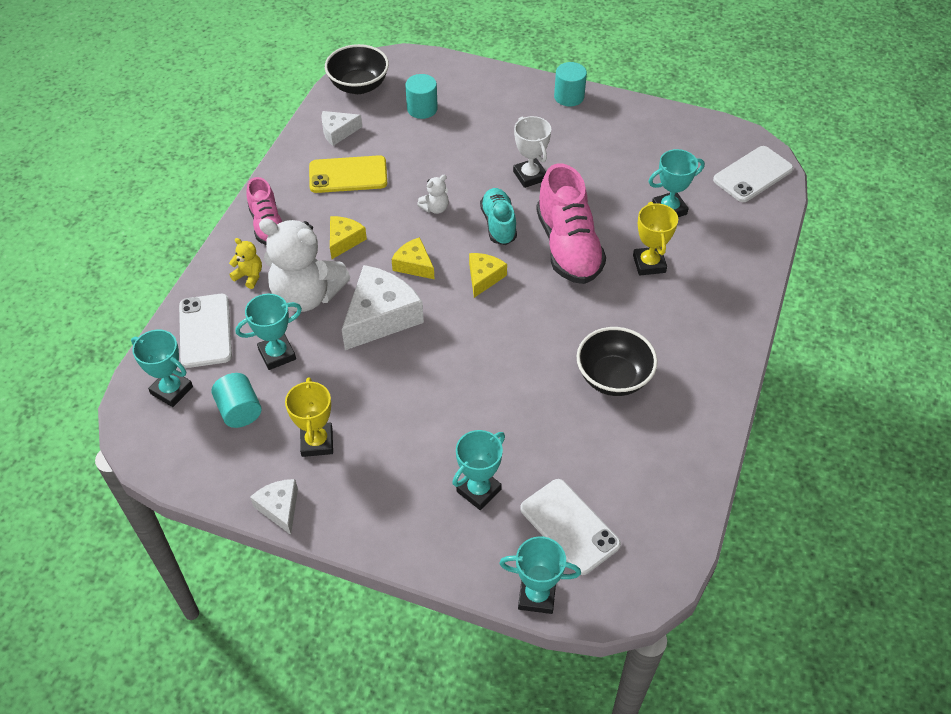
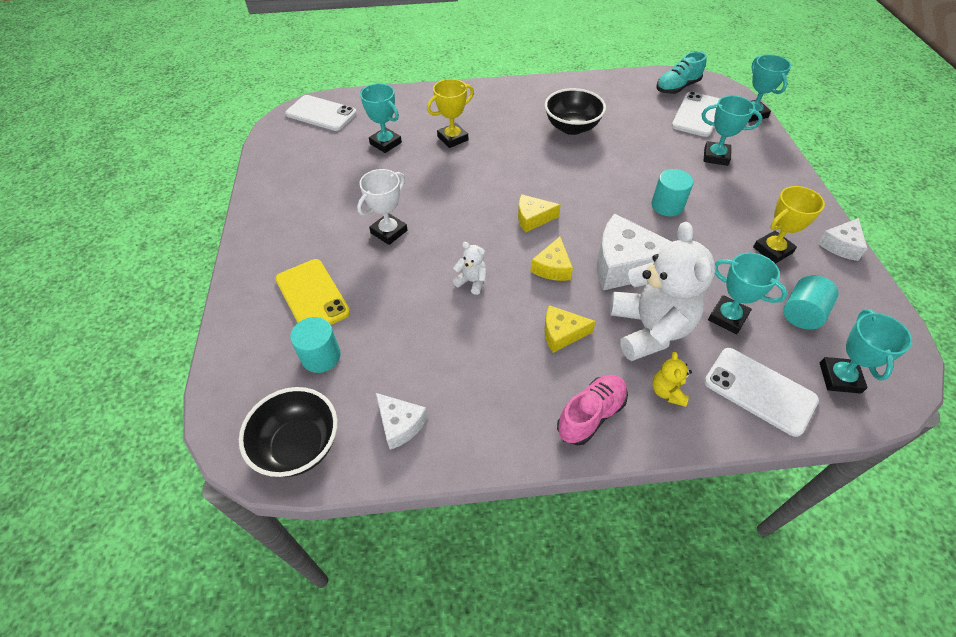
camera: 115 degrees left, 0 degrees up
white phone [179,294,232,368] -> white phone turned 75 degrees clockwise [704,348,819,437]
yellow phone [309,155,387,193] -> yellow phone moved to [275,259,350,325]
turquoise shoe [480,188,517,245] -> turquoise shoe moved to [657,51,707,94]
pink shoe [536,164,606,284] -> none
turquoise cylinder [554,62,587,107] -> turquoise cylinder moved to [651,169,693,217]

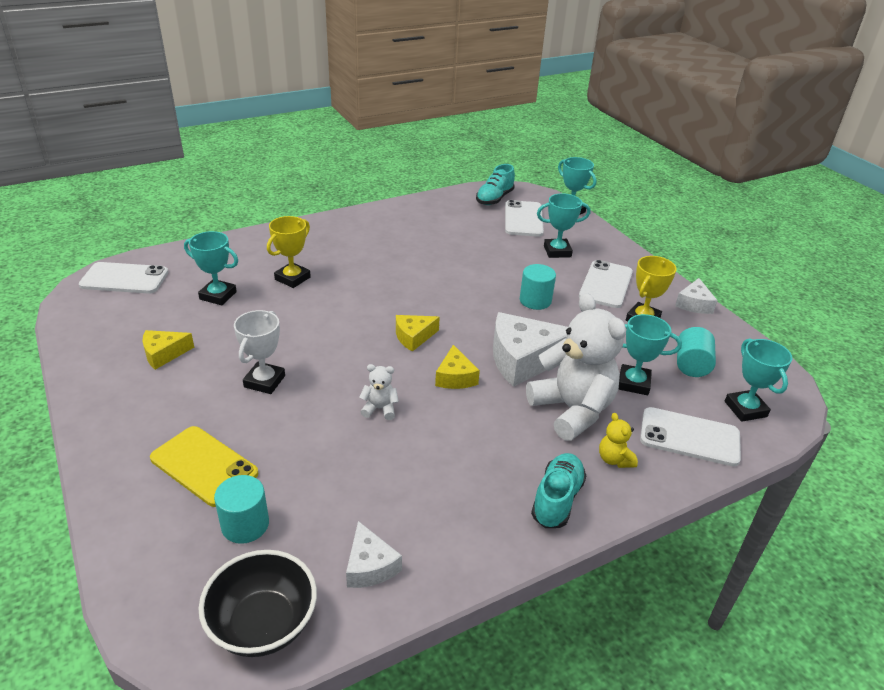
camera: 25 degrees left, 15 degrees down
white cheese [376,393,428,450] -> white cheese turned 45 degrees clockwise [346,521,402,588]
yellow cheese [544,305,596,353] -> yellow cheese moved to [143,330,194,370]
black bowl [545,88,606,135] -> none
pink shoe [557,375,628,445] -> turquoise shoe [531,453,586,528]
none -> white phone [579,260,633,308]

